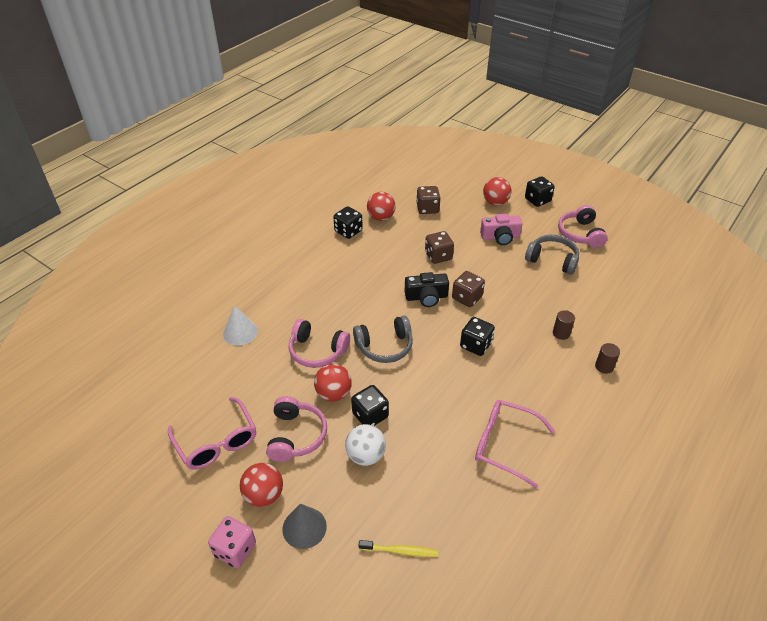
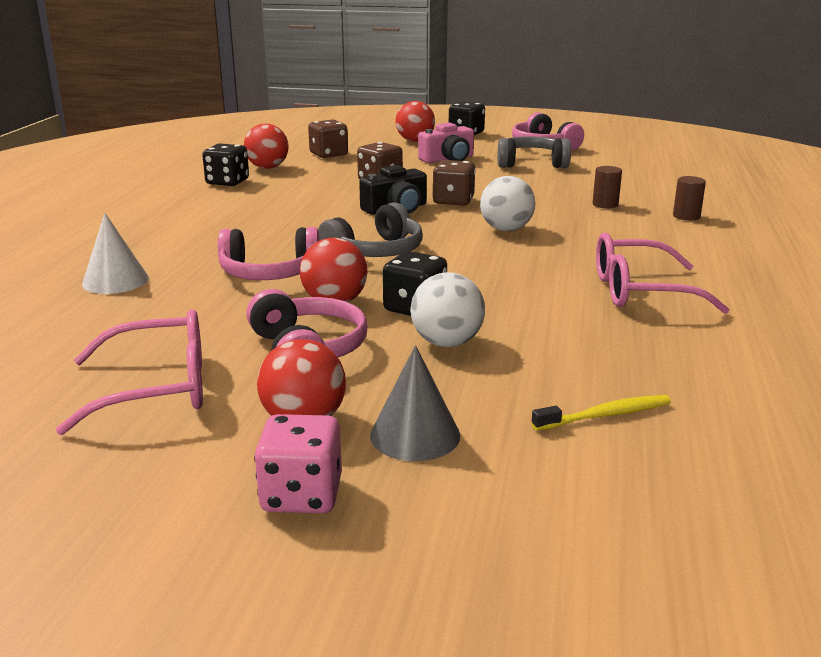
camera: 25 degrees left, 20 degrees down
pink glasses [168,397,256,470] -> pink glasses turned 45 degrees counterclockwise [56,309,203,435]
black dice [460,317,495,356] -> white ball [480,176,535,231]

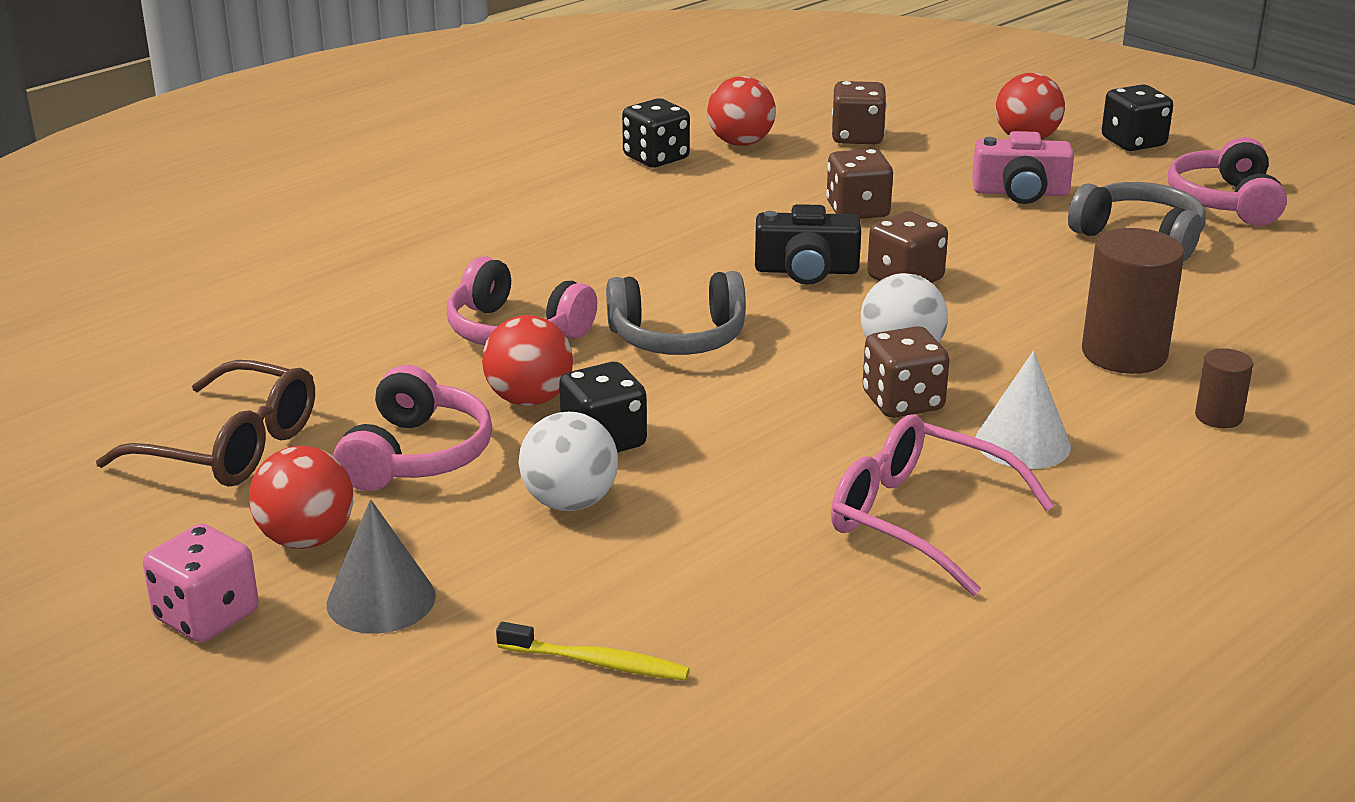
camera: 35 degrees right, 5 degrees up
pink glasses [56,309,203,435] -> brown glasses [96,360,315,487]
white cone [82,213,149,294] -> white cone moved to [975,351,1071,469]
brown cylinder [593,166,622,208] -> brown cylinder [1082,228,1185,374], size x1.93
none -> brown dice [863,326,950,418]

